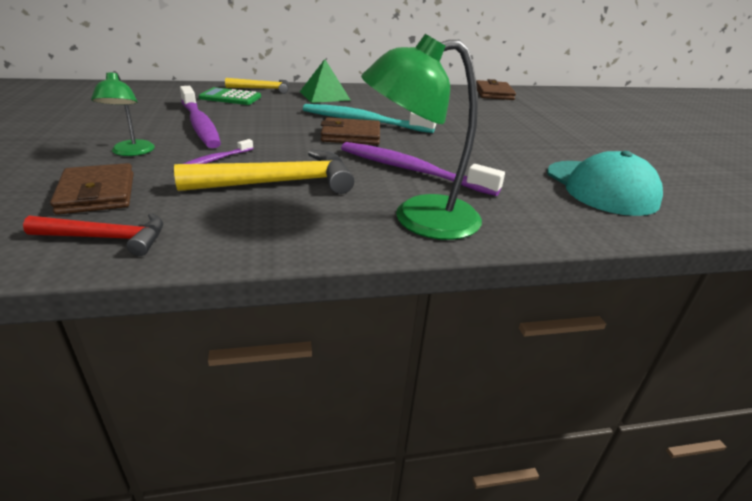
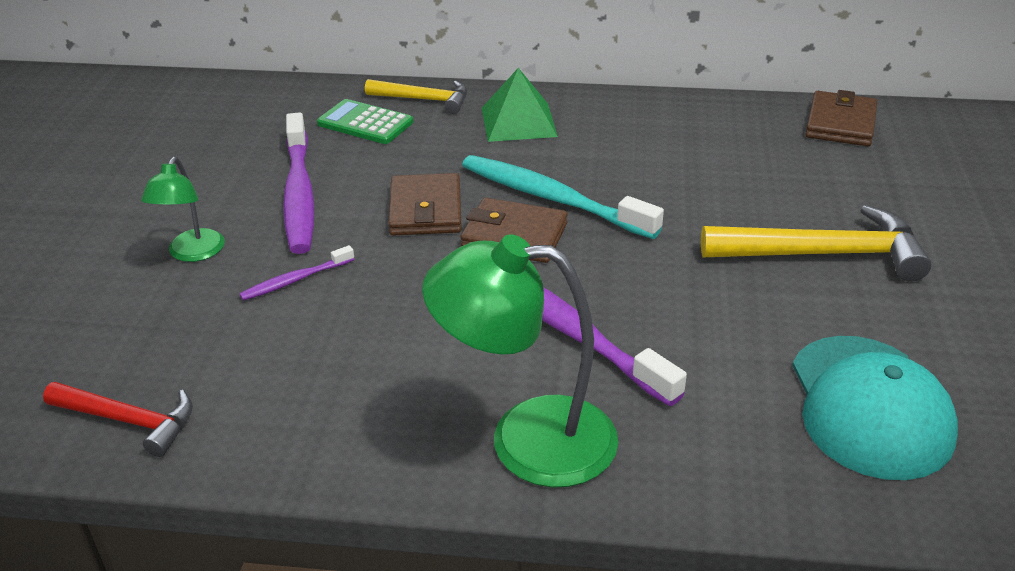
camera: 20 degrees right, 5 degrees up
brown wallet [50,163,134,215] -> brown wallet moved to [388,173,462,236]
yellow hammer [174,150,354,194] -> yellow hammer moved to [701,205,932,282]

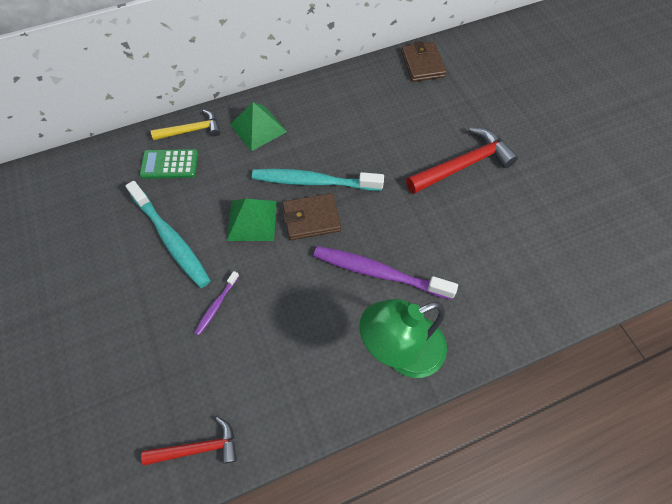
camera: 30 degrees left, 25 degrees up
green lamp [141,157,225,262] -> none
purple toothbrush [283,112,314,254] -> turquoise toothbrush [125,181,211,288]
brown wallet [388,173,462,236] -> green pyramid [227,199,277,241]
yellow hammer [701,205,932,282] -> red hammer [406,127,518,194]
turquoise cap [792,336,958,480] -> none

